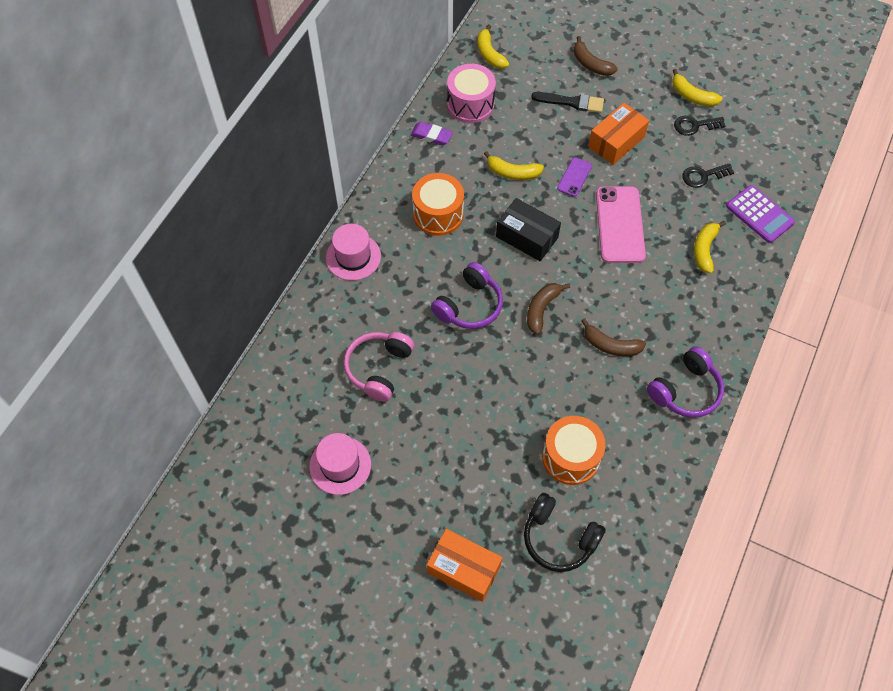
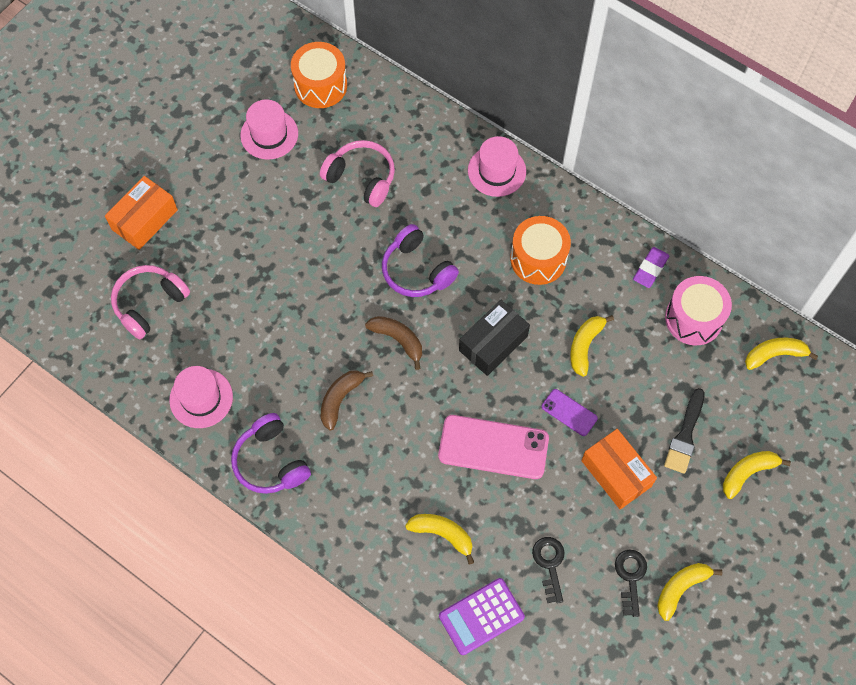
camera: 100 degrees right, 5 degrees up
black headphones [524,493,606,572] -> pink headphones [111,265,190,339]
orange drum [542,416,606,485] -> orange drum moved to [291,42,347,108]
brown banana [574,36,617,76] -> yellow banana [723,451,791,499]
none -> pink hat [169,366,233,428]

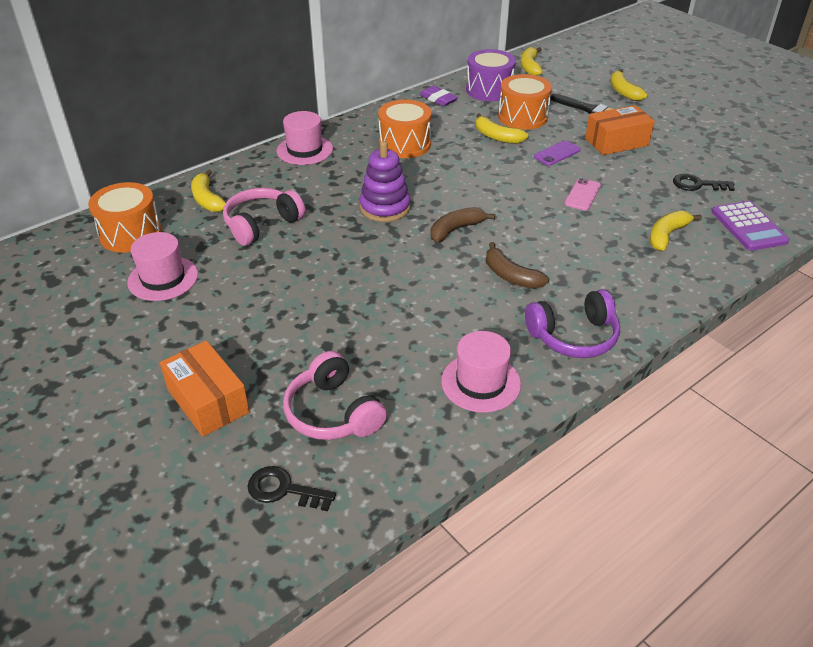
camera: 75 degrees left, 25 degrees down
purple headphones [382,224,459,297] -> purple stacking toy [359,141,410,222]
pink phone [438,415,549,479] -> pink phone [564,178,601,211], size x0.51
black box [459,300,530,376] -> none
black key [615,550,647,617] -> black key moved to [247,466,336,511]
yellow banana [657,563,722,621] -> yellow banana moved to [191,170,226,212]
pink drum [665,276,732,345] -> purple drum [466,49,516,101]
none -> orange drum [498,74,552,130]

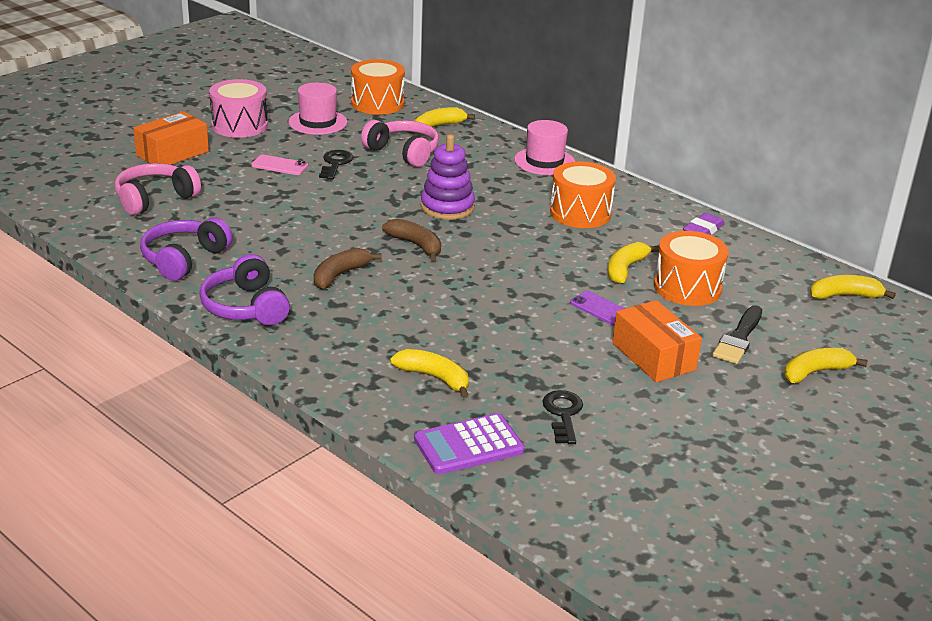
camera: 80 degrees right, 10 degrees down
black key [247,466,336,511] -> black key moved to [319,150,353,180]
pink hat [441,331,521,413] -> purple headphones [140,217,233,281]
purple drum [466,49,516,101] -> none
pink phone [564,178,601,211] -> pink phone moved to [251,155,308,175]
none -> pink drum [209,79,268,138]

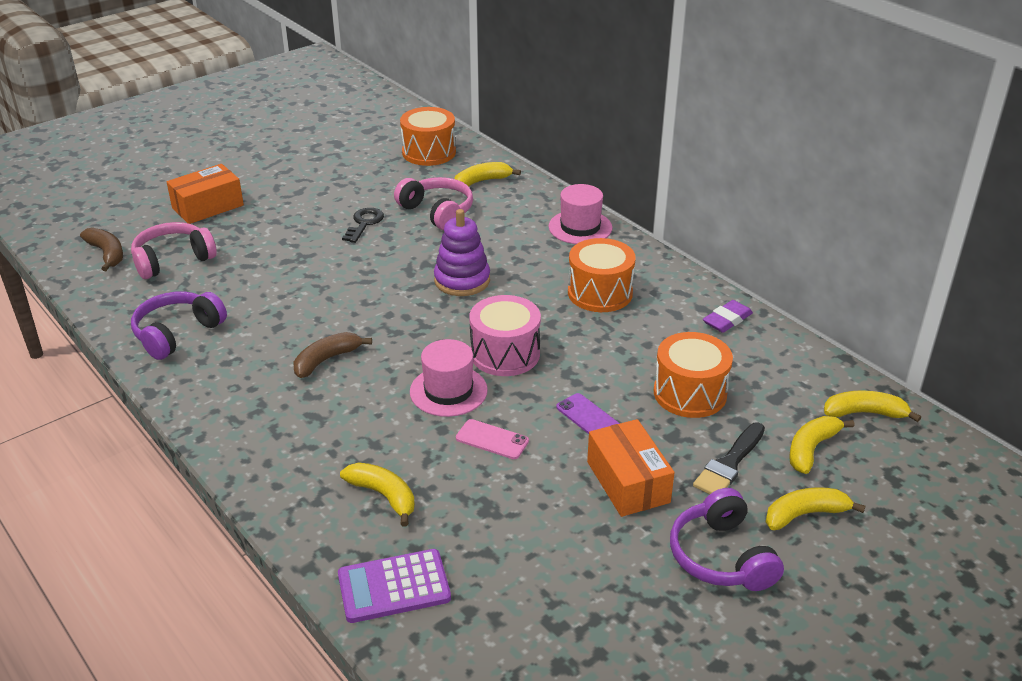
camera: 10 degrees right, 5 degrees up
purple headphones [200,254,290,325] -> purple headphones moved to [670,488,784,591]
pink drum [209,79,268,138] -> pink drum moved to [470,295,541,376]
pink phone [251,155,308,175] -> pink phone moved to [456,419,529,459]
pink hat [288,82,347,135] -> pink hat moved to [410,339,488,417]
brown banana [382,219,441,261] -> brown banana moved to [80,227,123,271]
black key [543,390,583,444] -> none
yellow banana [608,242,659,284] -> yellow banana moved to [789,416,854,474]

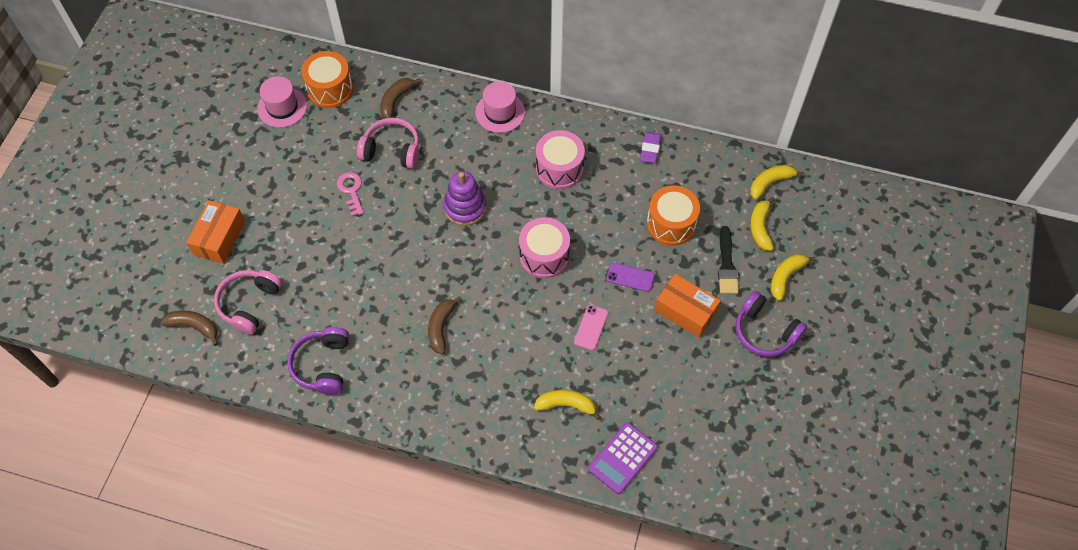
camera: 35 degrees left, 25 degrees up
black key [342,208,384,243] -> pink key [337,172,364,216]
pink hat [410,339,488,417] -> pink hat moved to [257,76,307,128]
yellow banana [454,162,521,187] -> brown banana [380,78,421,119]
pink phone [456,419,529,459] -> pink phone turned 60 degrees counterclockwise [574,305,608,350]
orange drum [568,238,636,312] -> pink drum [536,130,585,189]

